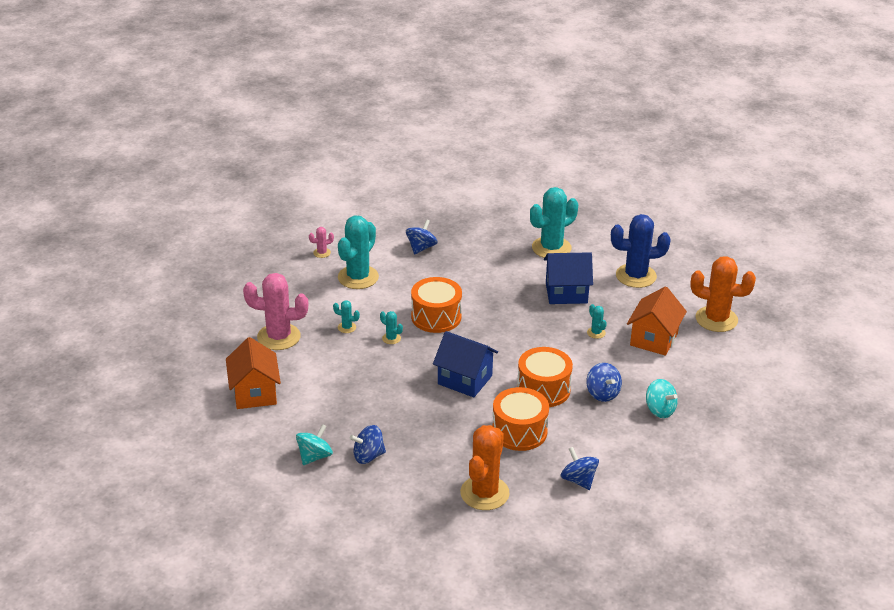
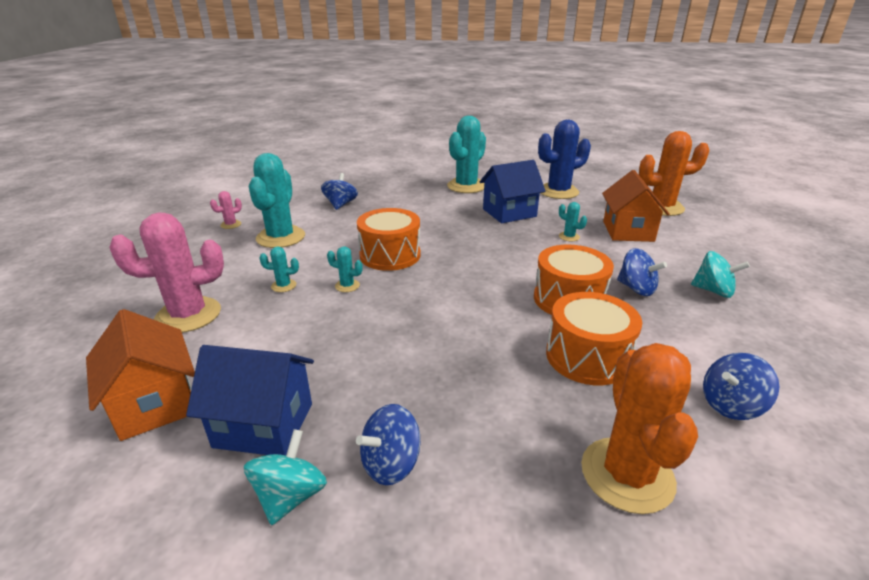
camera: 20 degrees left, 5 degrees down
blue house [433,331,498,397] -> blue house moved to [186,345,314,455]
blue spinning top [561,447,599,490] -> blue spinning top turned 60 degrees counterclockwise [703,353,779,420]

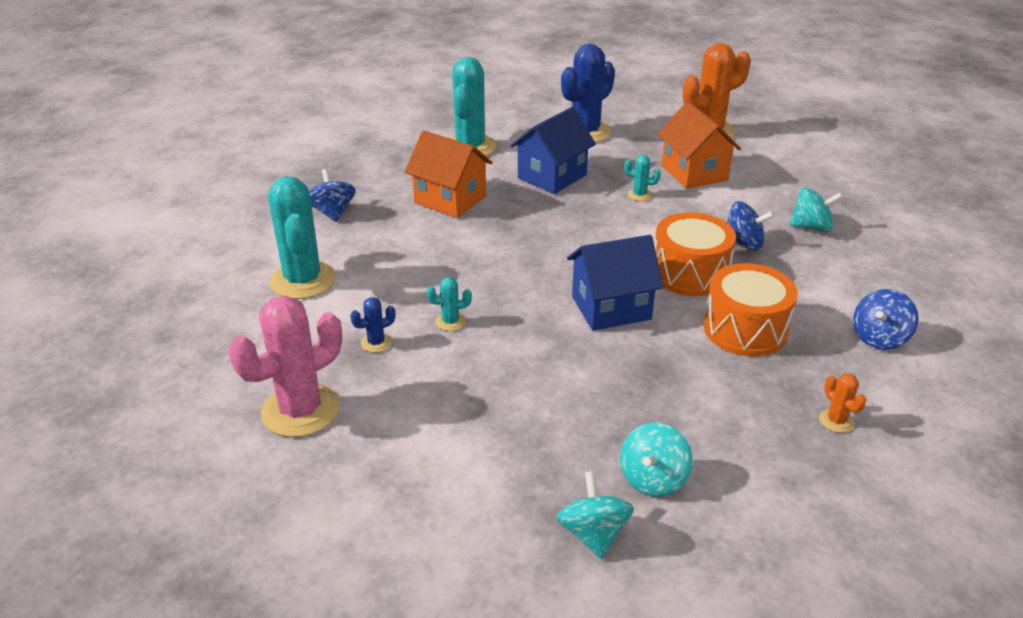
camera: 25 degrees left, 5 degrees up
orange house [86,309,195,441] -> orange house moved to [405,130,493,218]
blue house [186,345,314,455] -> blue house moved to [567,235,664,331]
pink cactus [210,191,242,229] -> none
turquoise cactus [259,246,299,292] -> blue cactus [350,297,395,353]
blue spinning top [356,404,420,485] -> turquoise spinning top [620,423,693,497]
orange drum [357,208,421,271] -> none
orange cactus [581,343,698,514] -> orange cactus [819,373,866,433], size x0.44

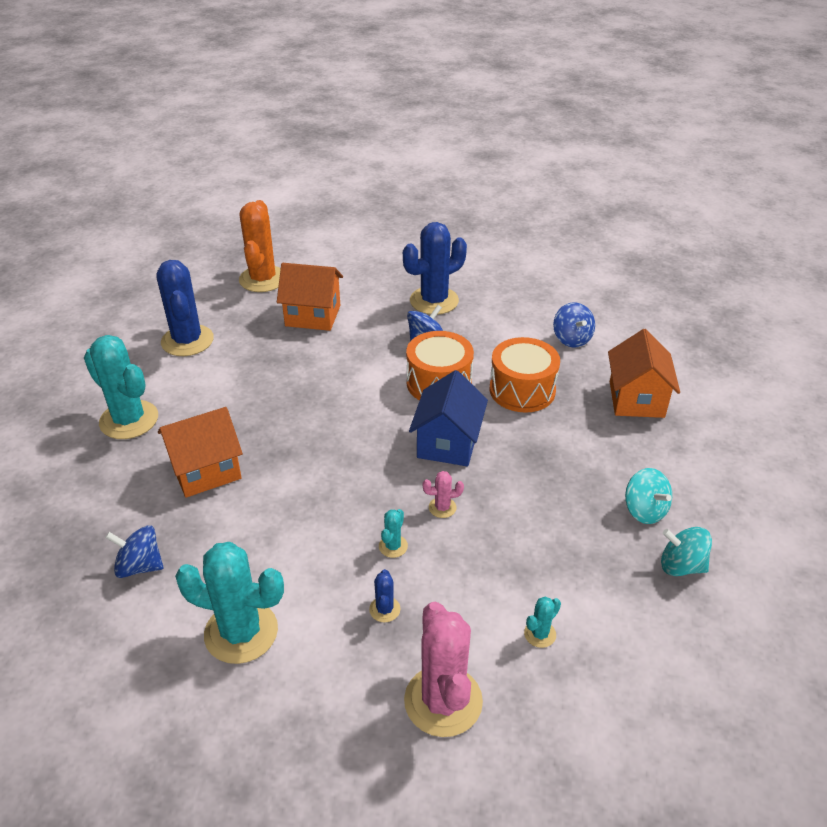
camera: 60 degrees left, 5 degrees up
blue house [510,107,596,194] -> none
turquoise cactus [624,155,661,201] -> turquoise cactus moved to [524,597,561,648]
turquoise spinning top [790,187,843,232] -> blue cactus [403,222,467,315]
orange cactus [819,373,866,433] -> orange house [608,329,680,418]
none -> pink cactus [423,471,464,518]

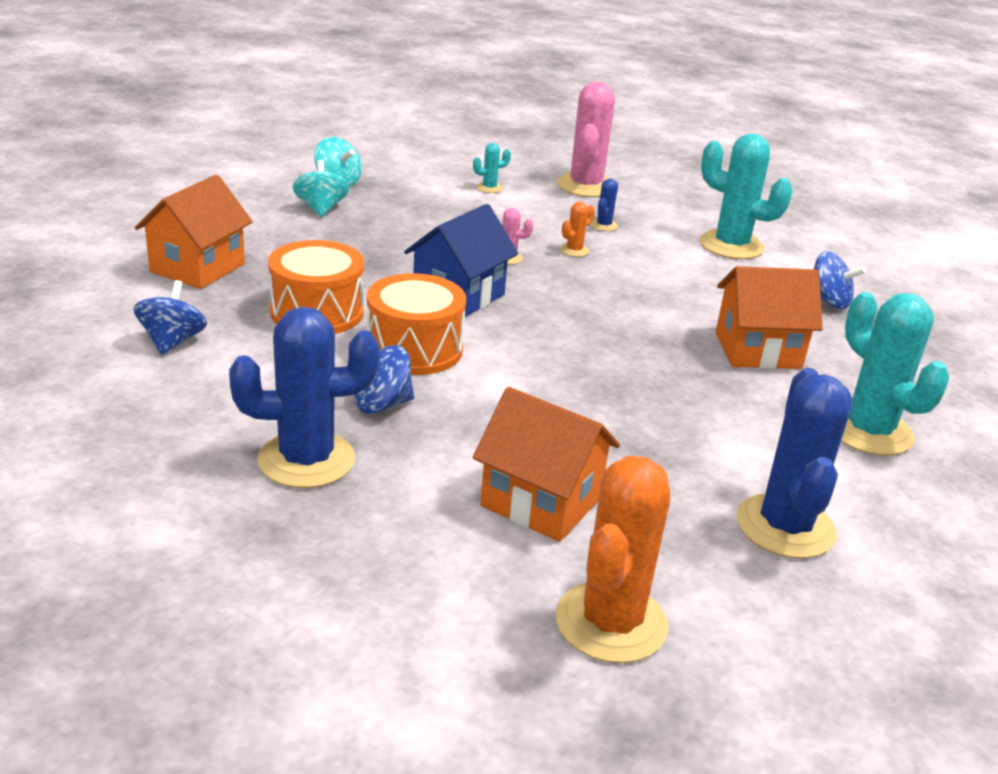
camera: 160 degrees left, 10 degrees down
turquoise cactus [379,509,408,558] -> orange cactus [560,202,595,257]

